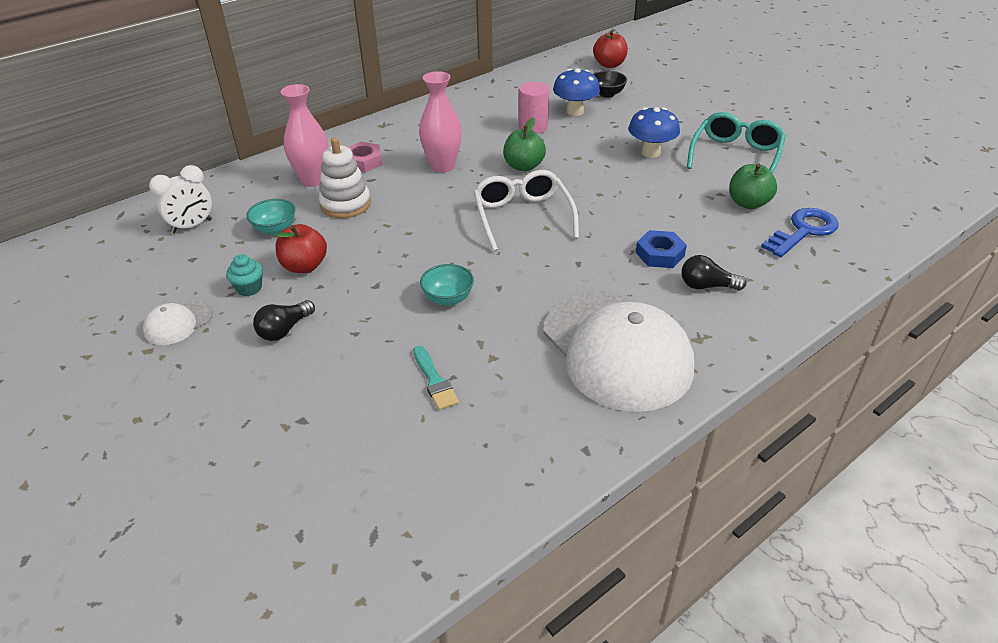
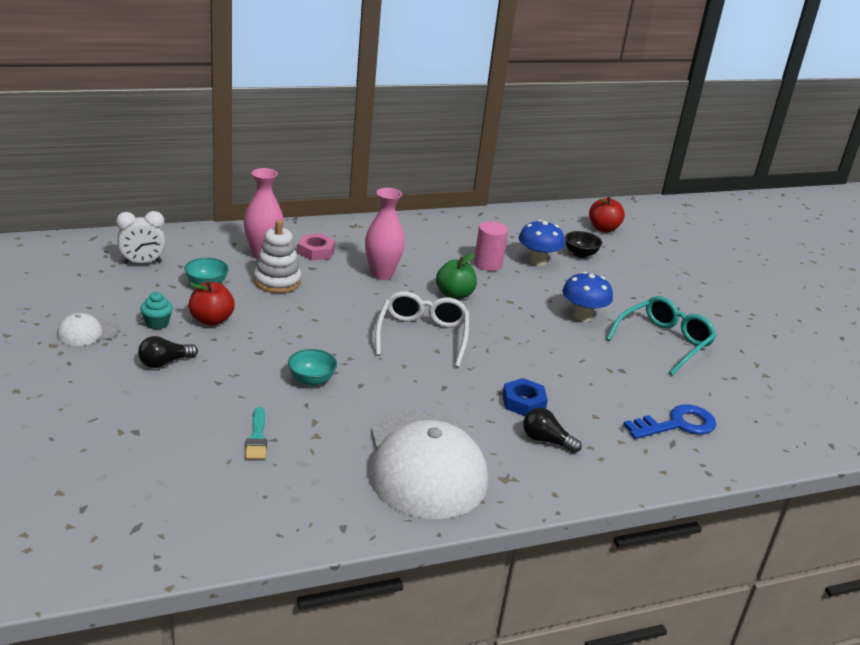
camera: 15 degrees right, 10 degrees down
green apple [729,163,777,209] -> none

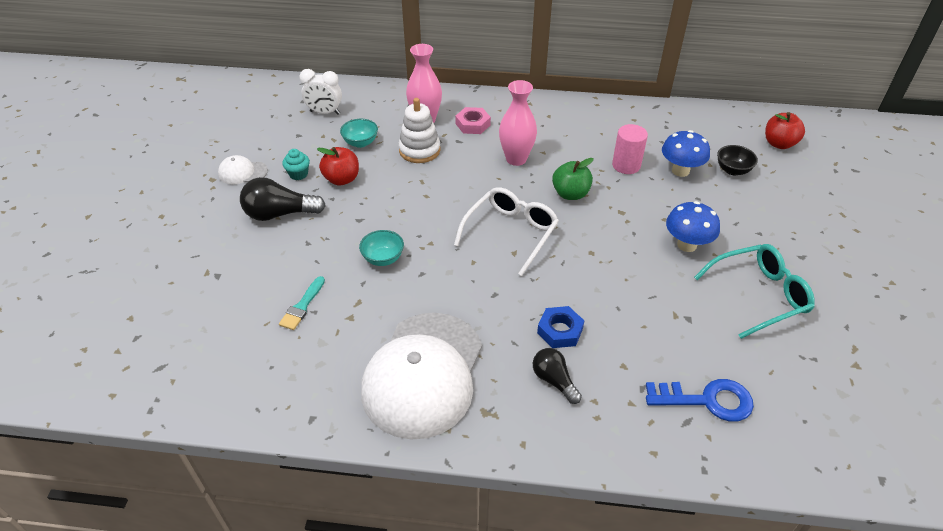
camera: 30 degrees right, 15 degrees up
black light bulb [138,336,198,368] -> black light bulb [240,177,326,221], size x1.59

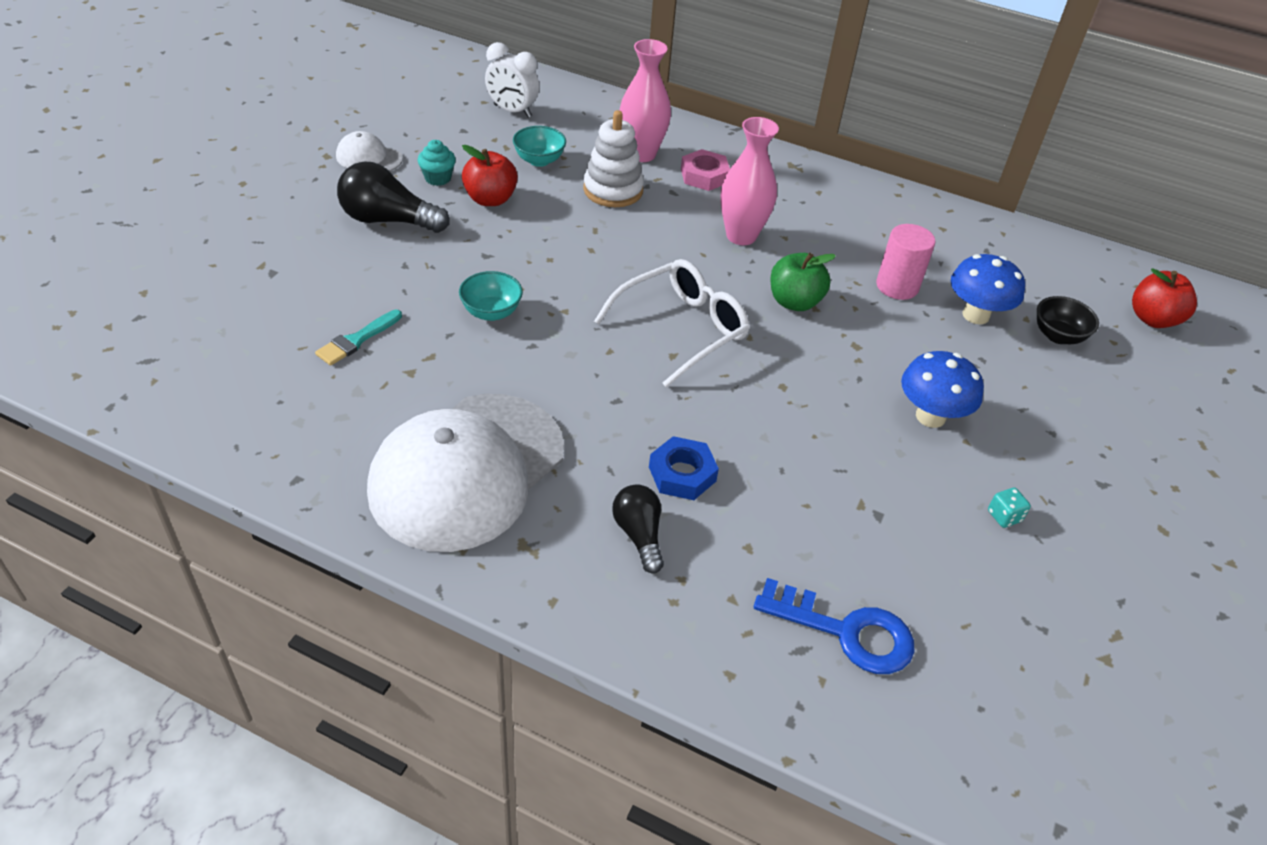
camera: 15 degrees right, 0 degrees up
turquoise glasses [694,244,815,339] -> turquoise dice [988,488,1031,528]

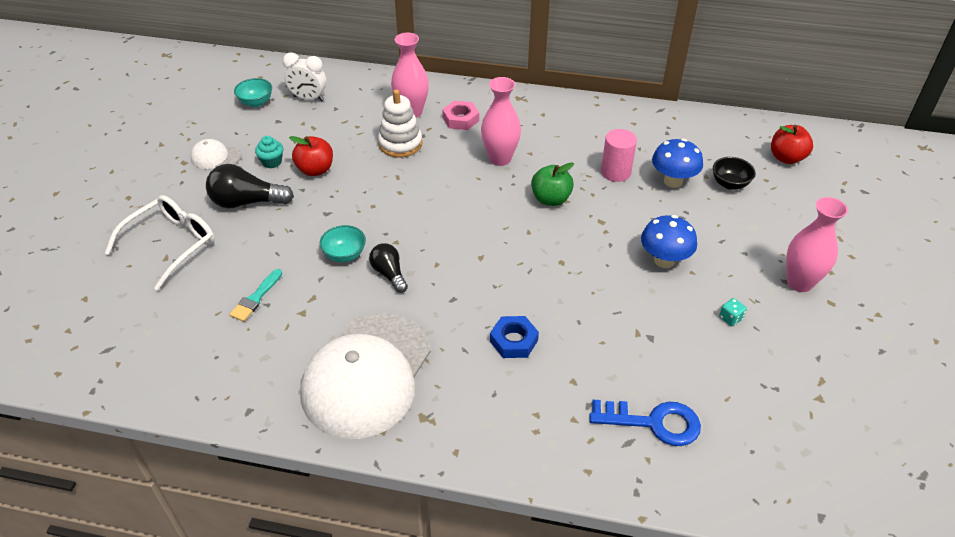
camera: 10 degrees left, 0 degrees up
turquoise bowl [513,126,566,167] -> turquoise bowl moved to [234,78,272,107]
white glasses [594,259,750,388] -> white glasses moved to [105,195,215,291]
black light bulb [612,484,664,573] -> black light bulb moved to [369,243,408,293]
none -> pink vase [786,197,848,292]

